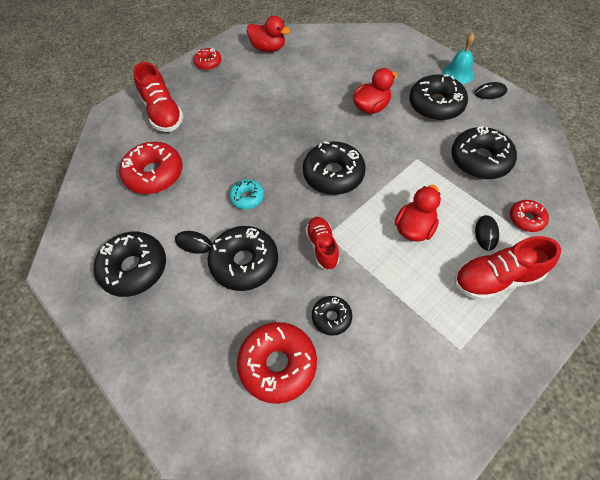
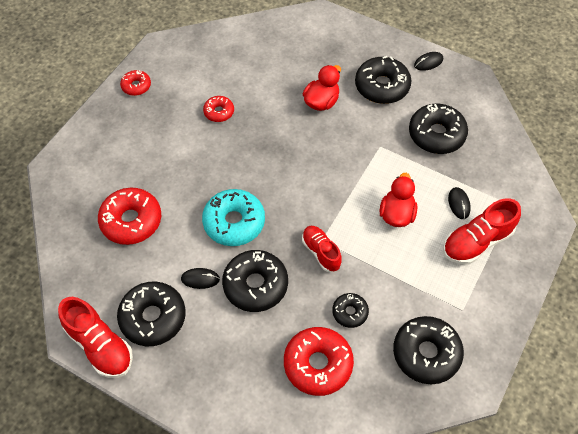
camera: 20 degrees left, 0 degrees up
red shoe [133,62,184,132] -> red shoe moved to [58,297,133,378]
turquoise donut [229,179,264,209] -> turquoise donut [202,189,265,246], size x1.84
red duck [247,16,290,52] -> none
black donut [303,141,366,195] -> black donut moved to [393,316,464,384]
turquoise bell [443,33,475,84] -> none
red donut [510,200,549,232] -> red donut moved to [203,96,234,122]

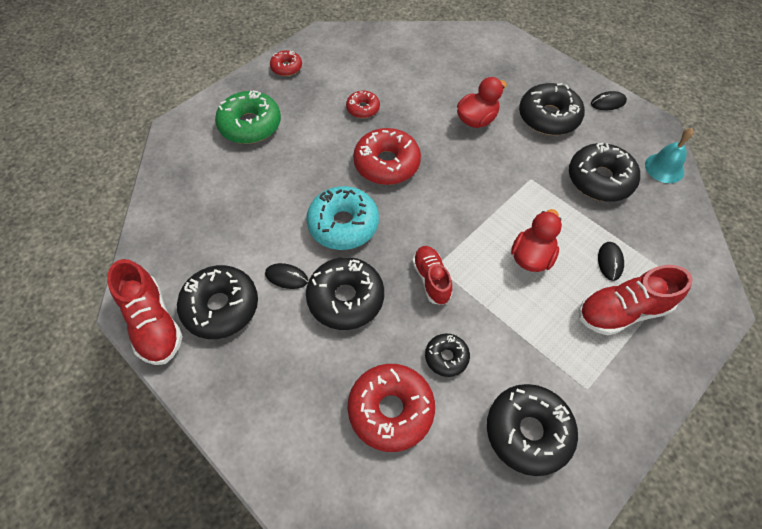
camera: 15 degrees right, 0 degrees up
red donut [98,188,161,245] -> red donut moved to [353,128,421,185]
none -> green donut [215,91,281,144]
none -> turquoise bell [645,128,694,183]

